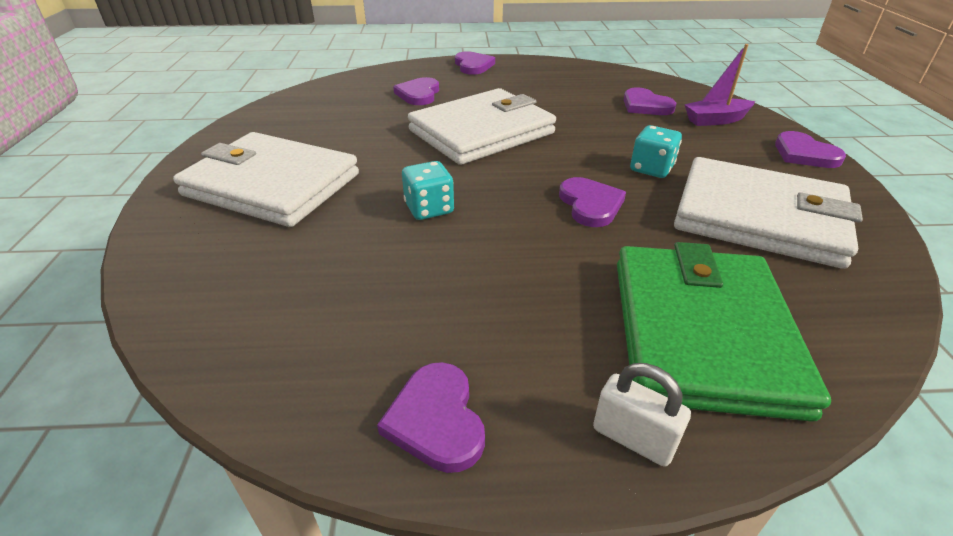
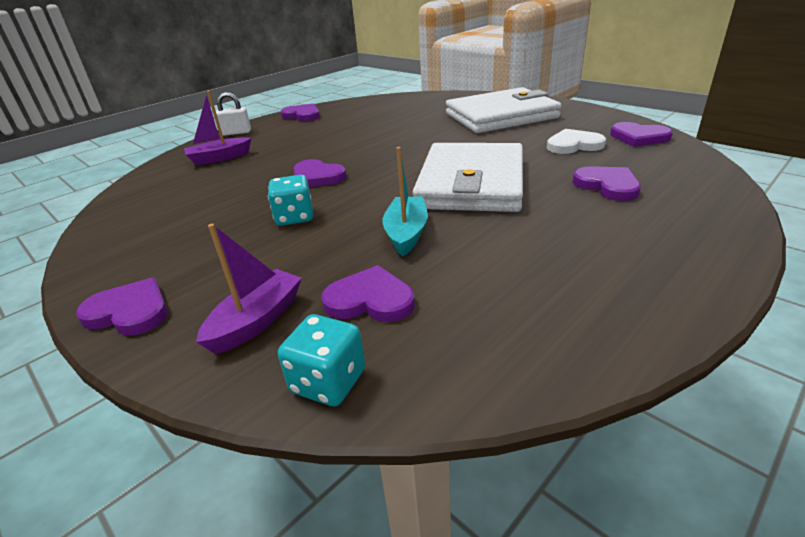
camera: 140 degrees right, 5 degrees down
turquoise dice [402,161,454,220] -> turquoise dice moved to [278,314,365,406]
purple heart [455,51,495,75] -> purple heart moved to [610,122,673,147]
green wallet [617,242,831,422] -> purple boat [184,91,251,165]
white wallet [674,157,863,269] -> none
none -> turquoise boat [383,147,428,256]
none -> white heart [547,129,606,154]

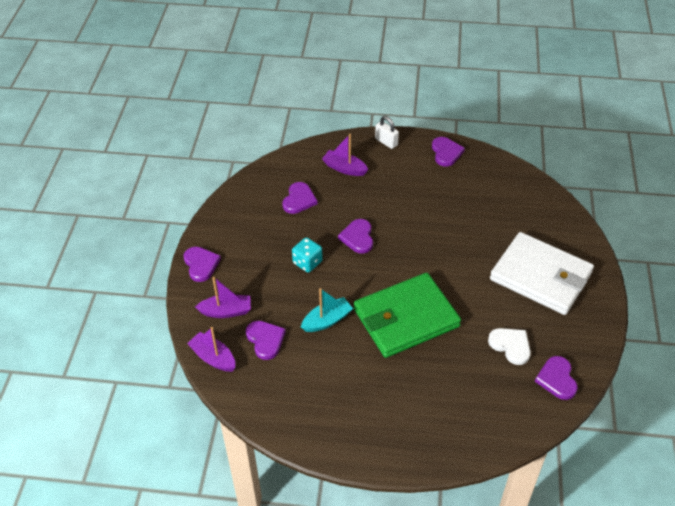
camera: 50 degrees right, 15 degrees up
turquoise dice [278,314,365,406] -> purple boat [187,327,235,372]
white wallet [412,143,523,212] -> green wallet [354,273,461,358]
purple heart [572,166,641,201] -> purple heart moved to [282,182,318,214]

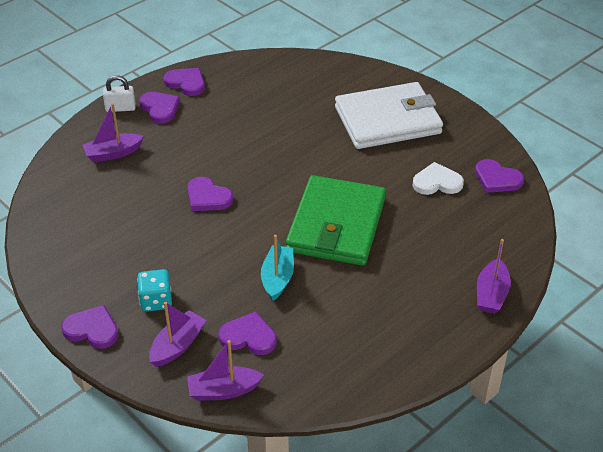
camera: 50 degrees left, 5 degrees down
purple heart [282,182,318,214] -> purple heart moved to [139,92,180,123]
turquoise dice [292,237,323,273] -> turquoise dice moved to [137,269,172,312]
none -> purple boat [477,239,511,314]

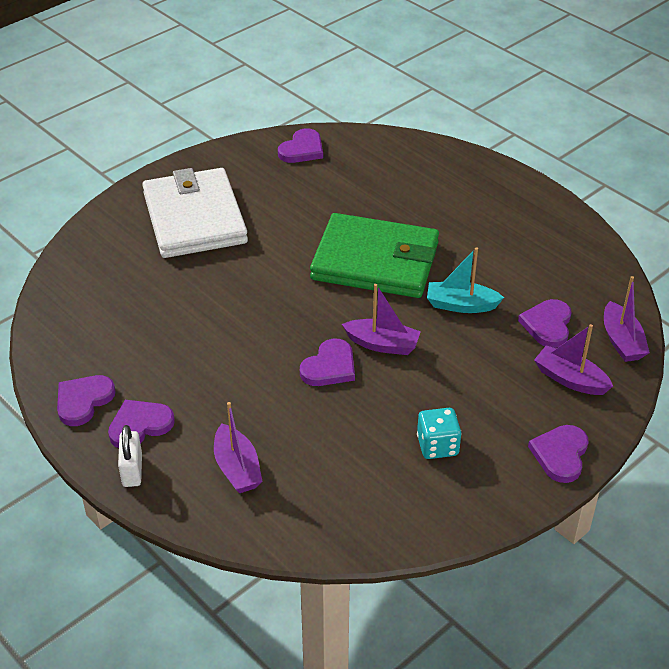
camera: 90 degrees left, 0 degrees up
turquoise dice [137,269,172,312] -> turquoise dice moved to [417,408,462,459]
white heart [413,162,464,195] -> none
purple boat [477,239,511,314] -> purple boat moved to [342,284,421,355]

